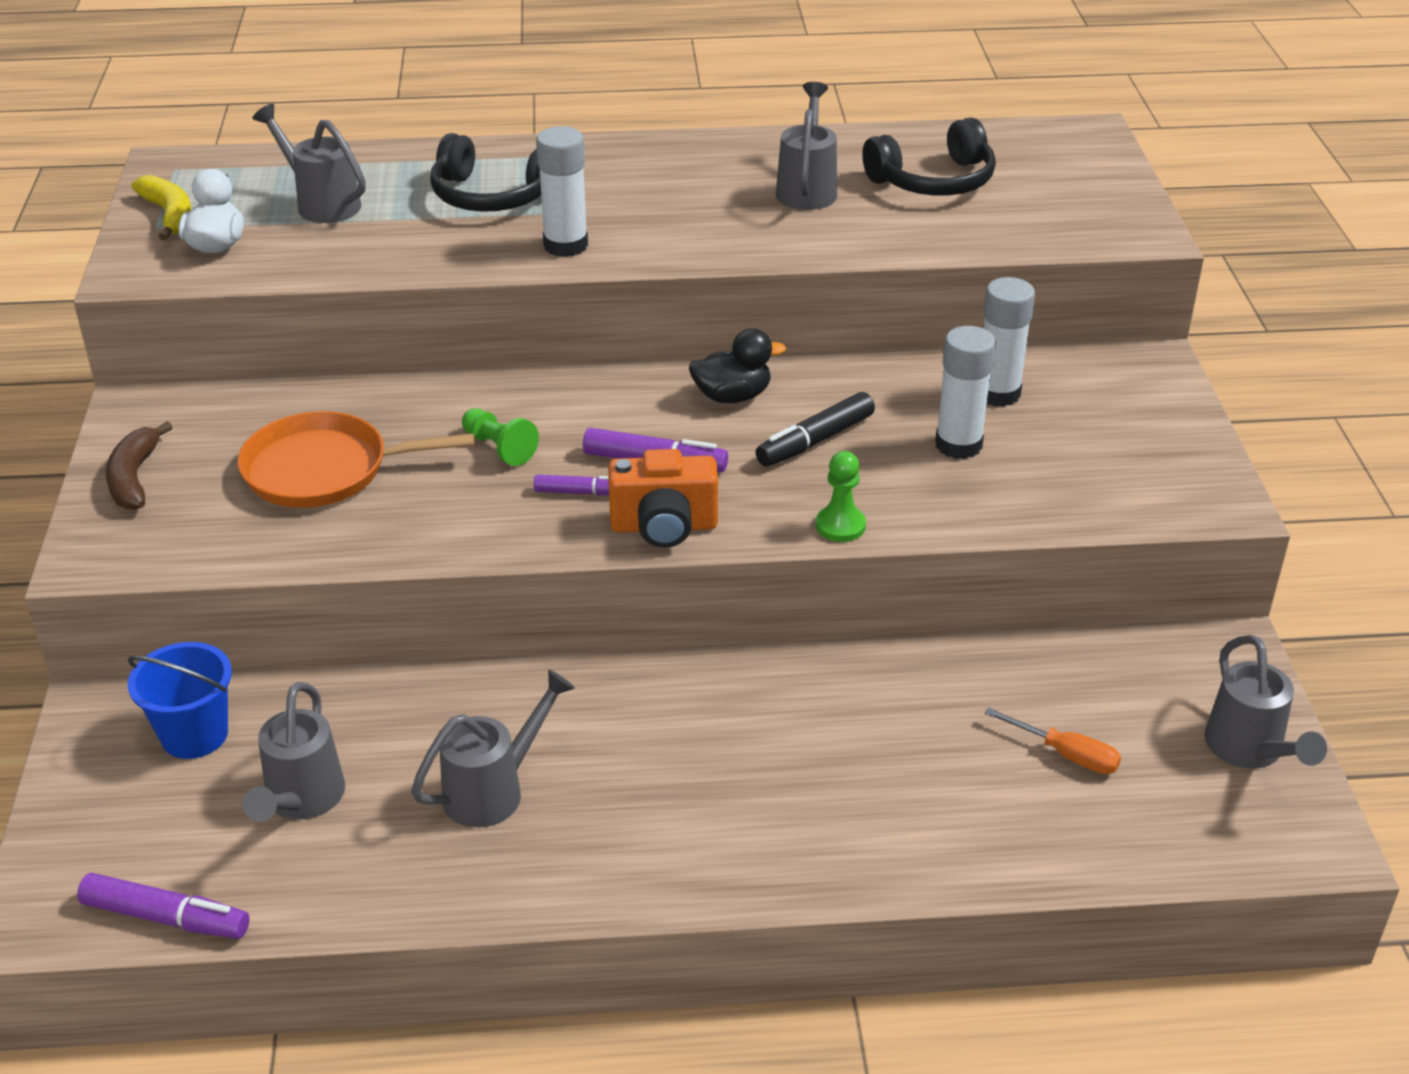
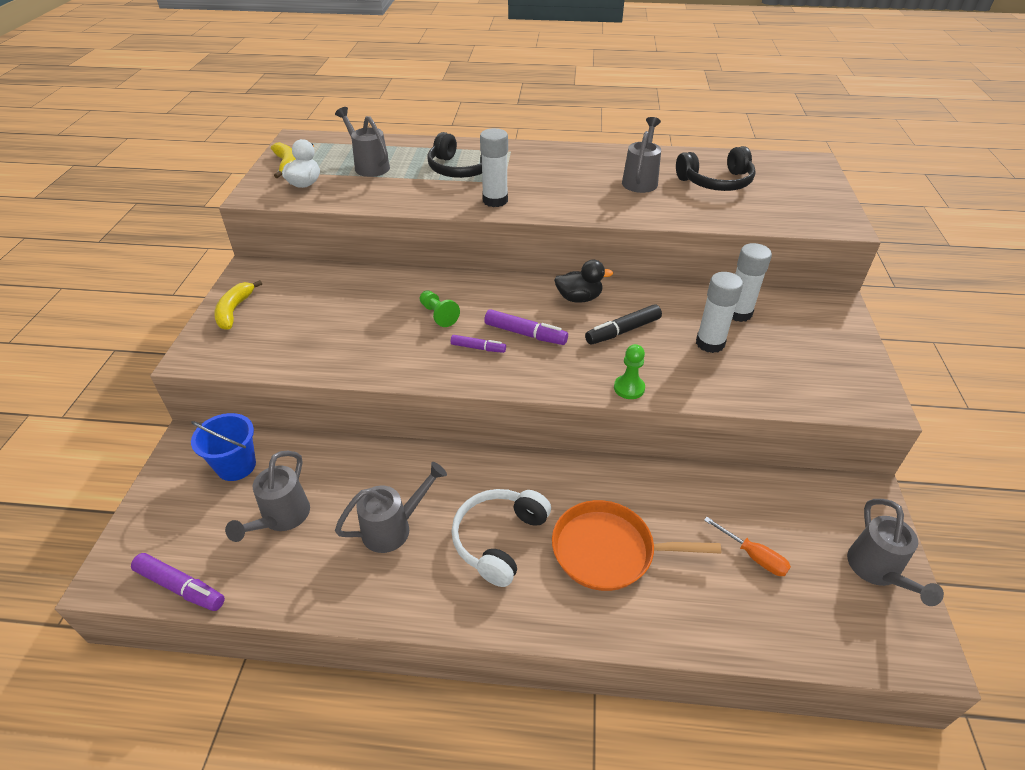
camera: 10 degrees right, 5 degrees up
brown banana [105,421,172,510] -> yellow banana [214,280,262,330]
orange pan [237,411,475,508] -> orange pan moved to [552,500,721,591]
orange camera [608,449,718,548] -> none
none -> white headphones [451,489,551,587]

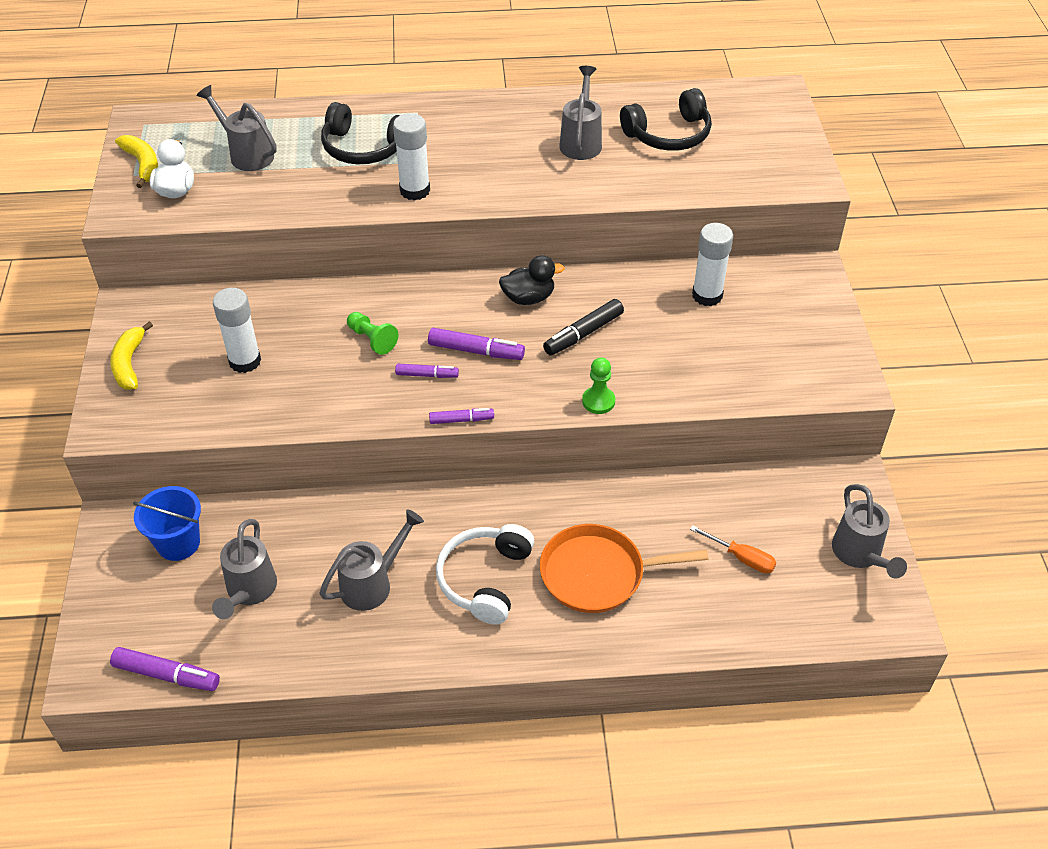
camera: 10 degrees left, 5 degrees up
white glue stick [696,272,743,353] -> white glue stick moved to [213,288,261,373]
none -> purple marker [429,408,494,424]

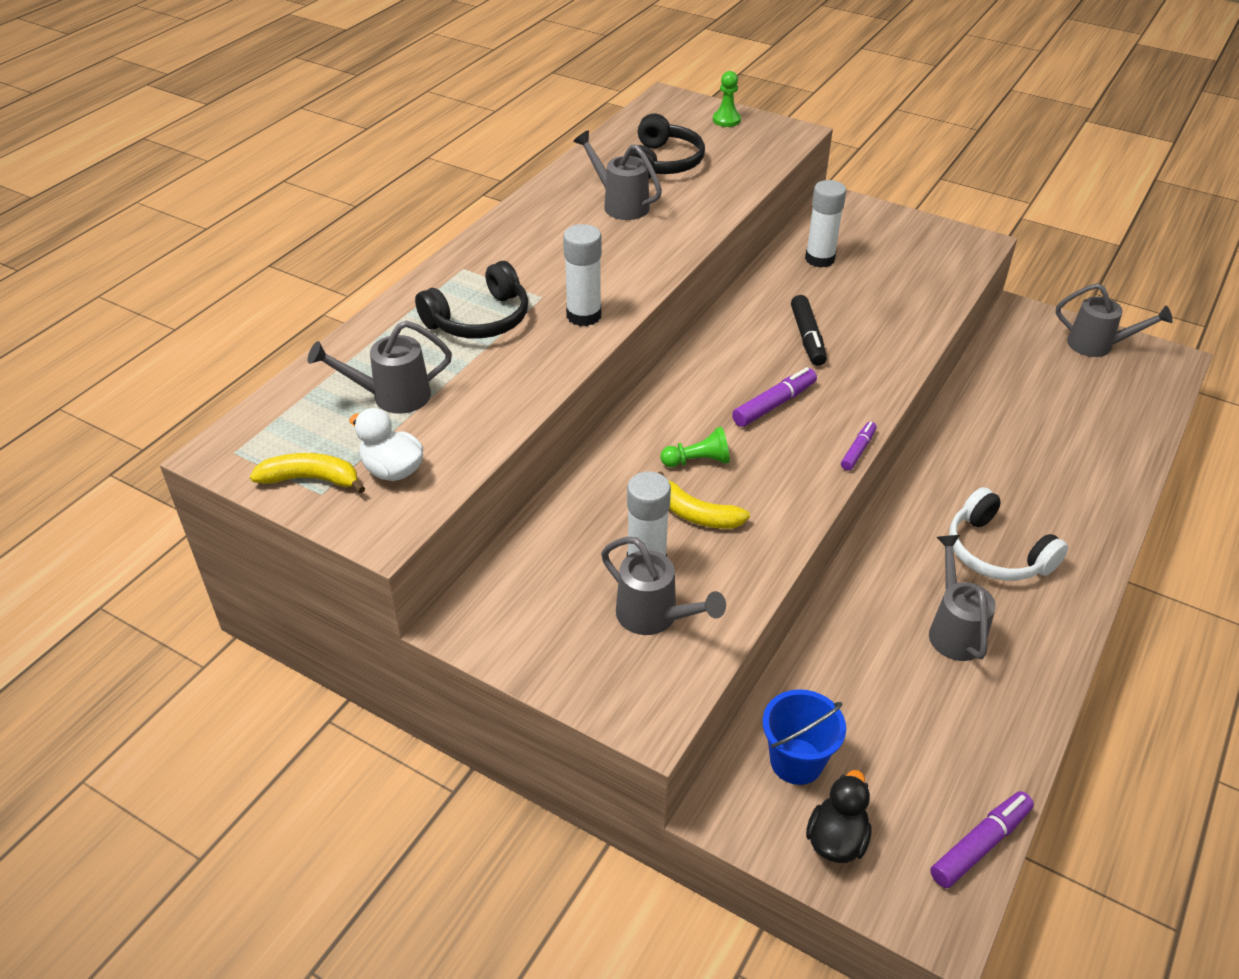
camera: 55 degrees left, 5 degrees down
yellow banana [110,321,153,390] -> yellow banana moved to [658,471,750,529]
grey watering can [212,519,277,619] -> grey watering can moved to [601,537,726,635]
purple marker [395,364,459,378] -> none
black duck [499,255,565,305] -> black duck moved to [806,770,872,863]
orange pan [540,524,709,613] -> none
green pawn [582,357,615,414] -> green pawn moved to [713,71,741,127]
orange screwdriver [690,525,776,573] -> none

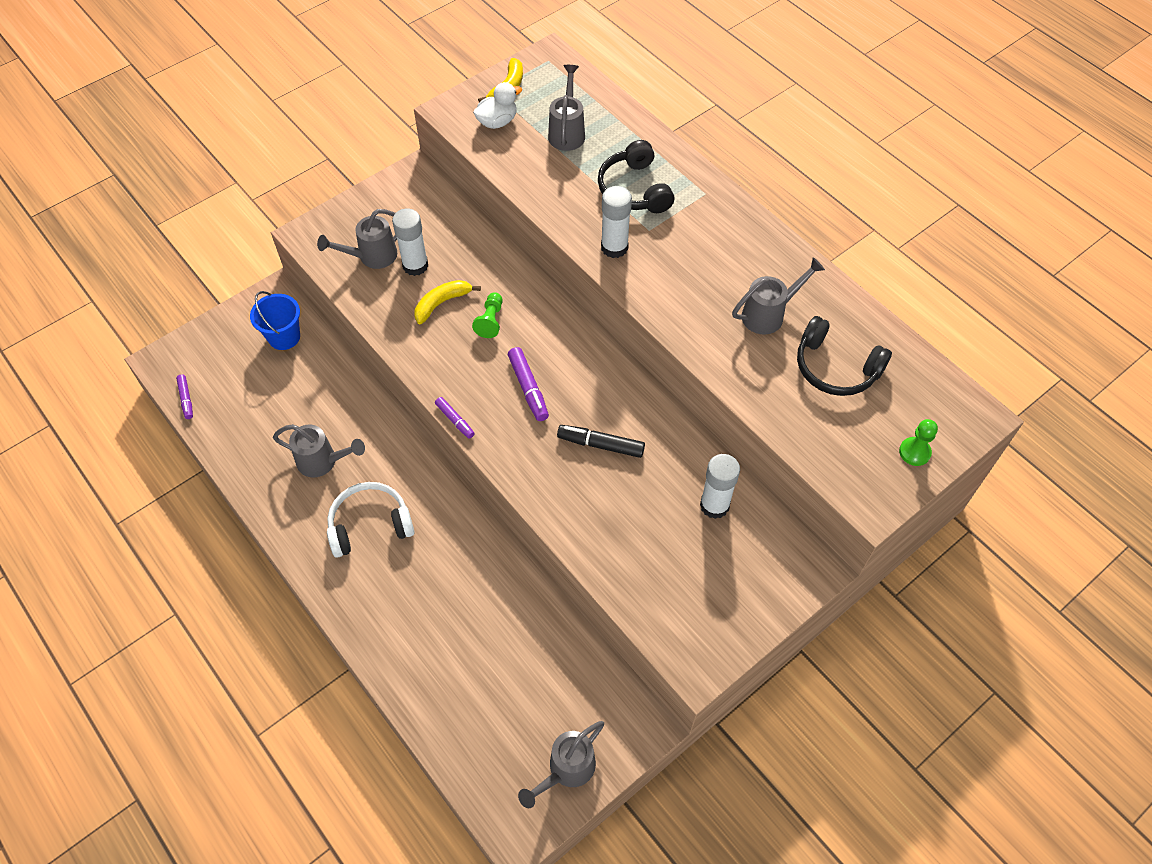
camera: 110 degrees right, 15 degrees up
black duck [806,770,872,863] -> none
purple marker [930,791,1034,888] -> purple marker [176,374,193,419], size x0.63

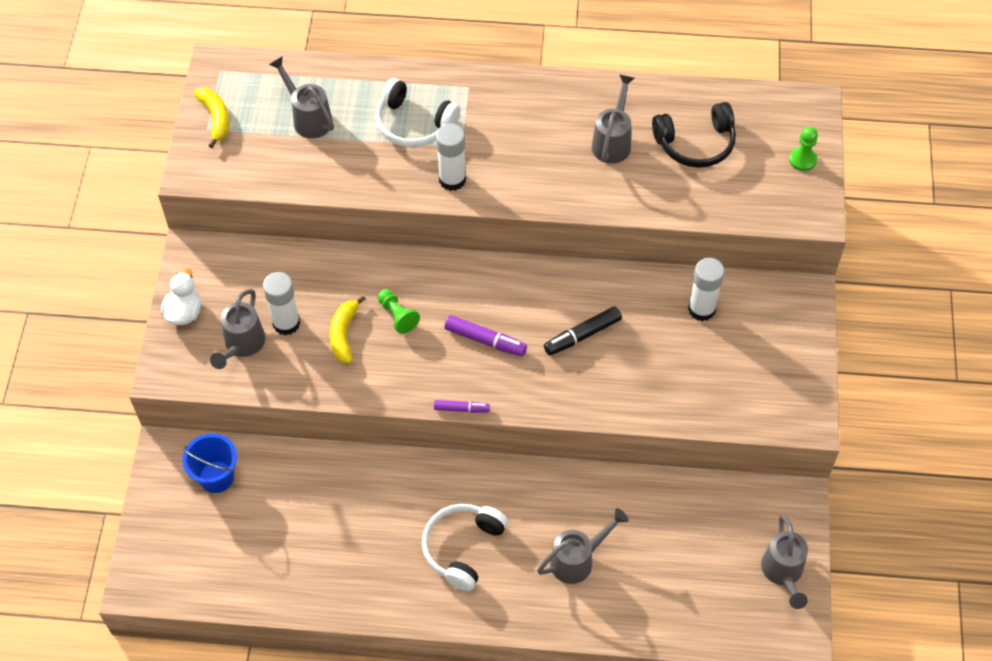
camera: 45 degrees left, 0 degrees up
purple marker [176,374,193,419] -> none
grey watering can [273,424,365,478] -> grey watering can moved to [537,508,629,584]
white duck [473,82,522,129] -> white duck moved to [161,269,201,325]
black headphones [598,140,674,213] -> white headphones [375,78,461,147]

